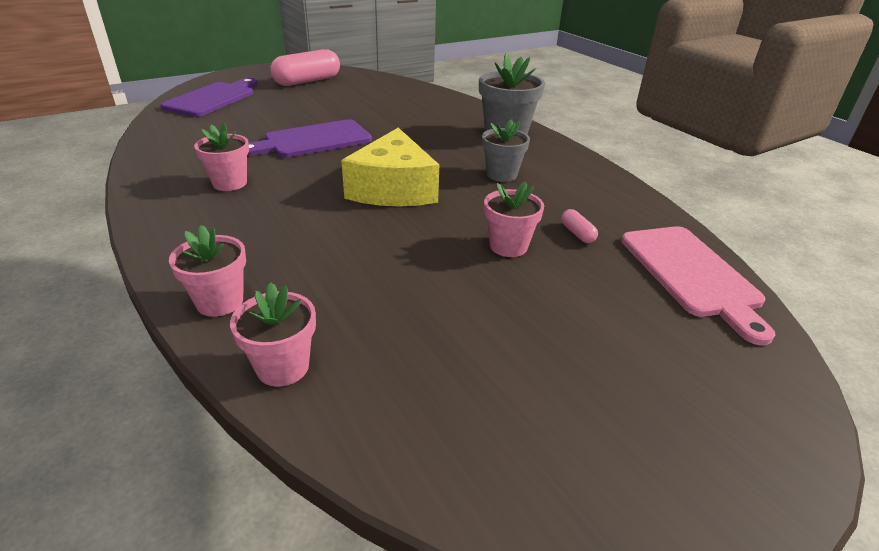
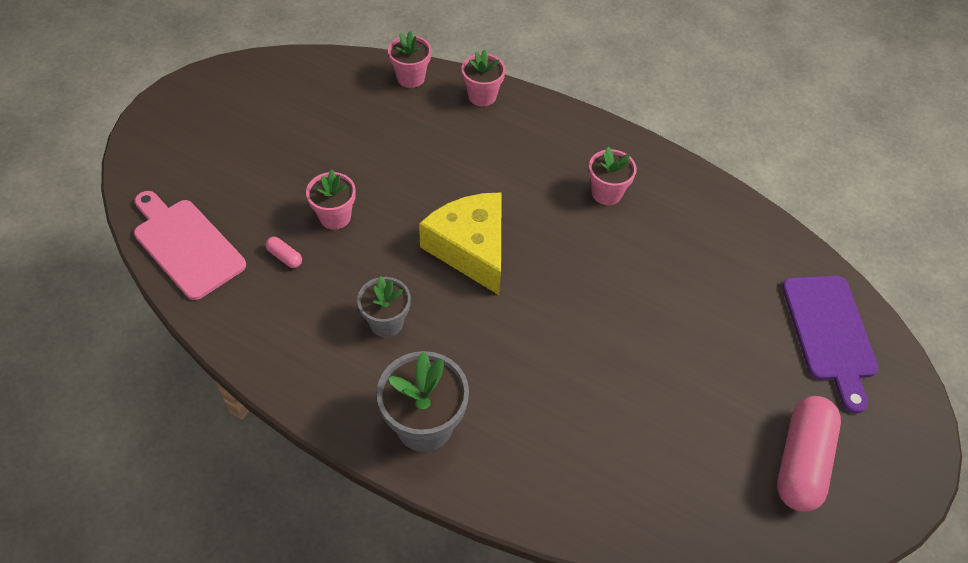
camera: 150 degrees right, 20 degrees up
purple cutting board [247,119,372,158] -> none

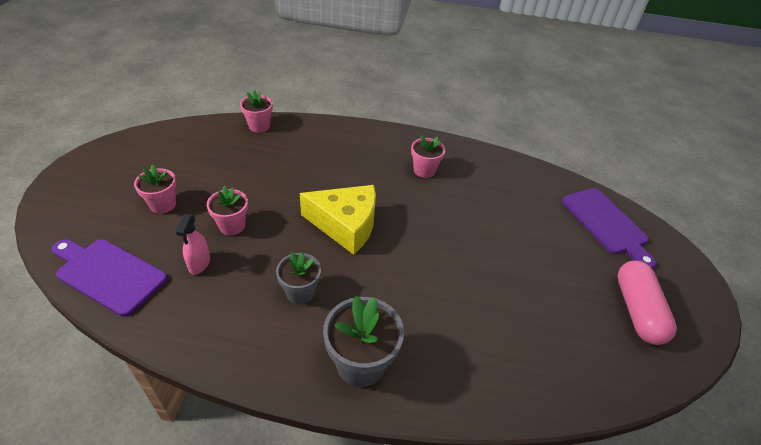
camera: 20 degrees left, 10 degrees down
pink cutting board [134,191,246,300] -> purple cutting board [52,239,167,317]
pink capsule [266,237,302,268] -> pink spray bottle [175,214,210,274]
yellow cheese [419,192,502,295] -> yellow cheese turned 150 degrees clockwise [300,185,376,255]
pink flower pot [462,49,506,107] -> pink flower pot moved to [134,165,176,214]

